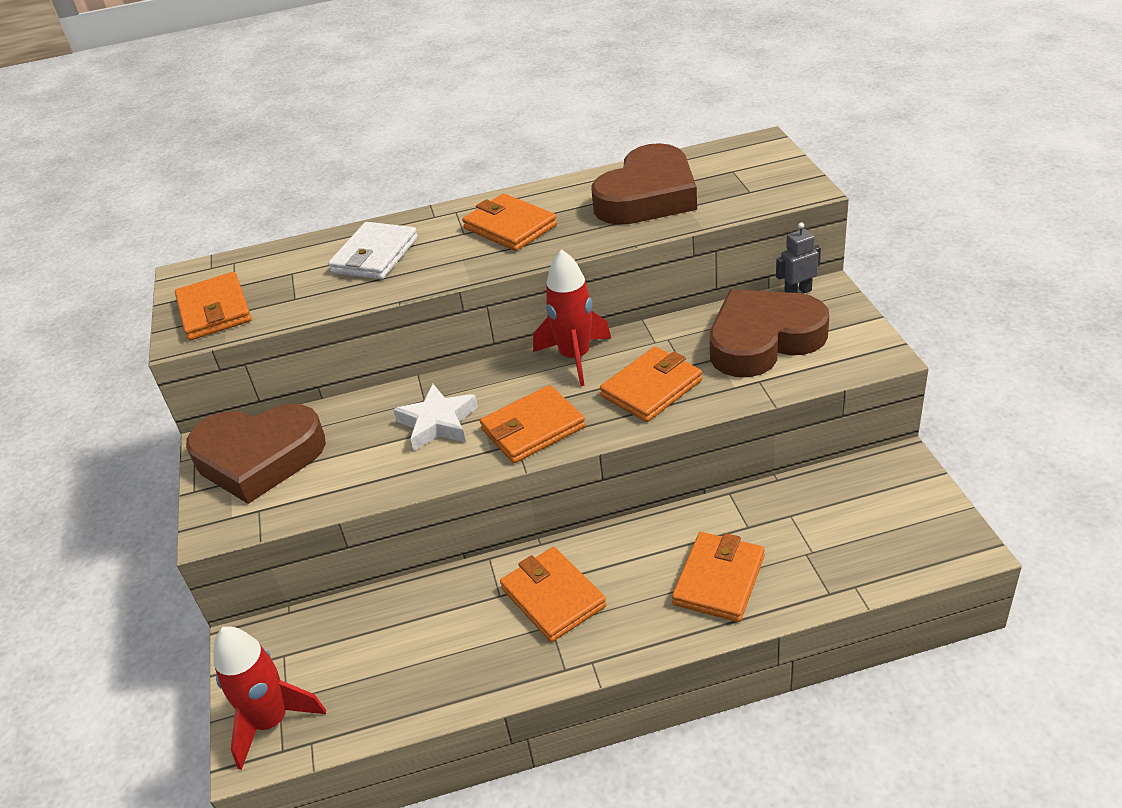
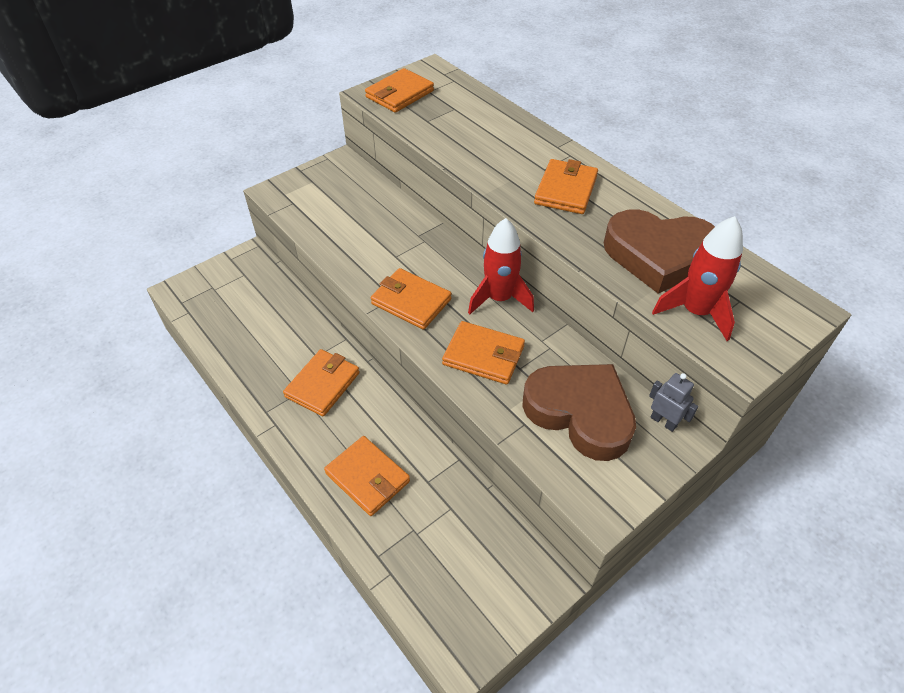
camera: 60 degrees right, 10 degrees up
brown heart [186,404,326,504] -> none
red rocket [214,626,326,770] -> red rocket moved to [652,216,743,341]
white wallet [328,222,418,279] -> none
white star [393,384,478,451] -> none
orange wallet [672,532,765,622] -> orange wallet turned 45 degrees clockwise [324,436,410,516]

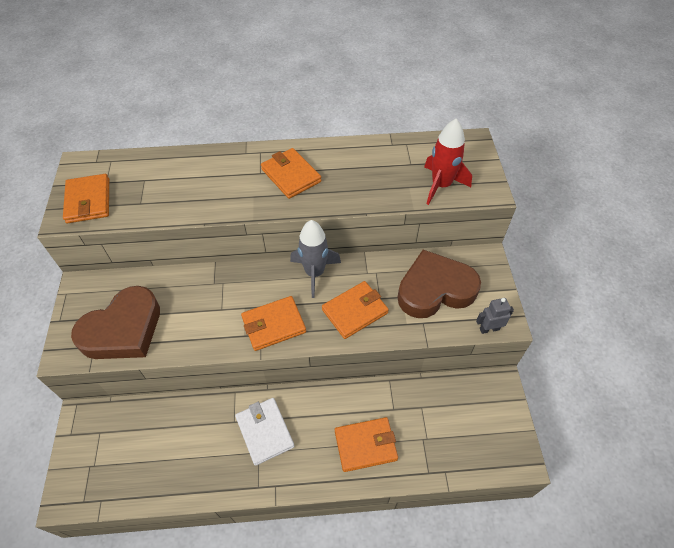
camera: 55 degrees left, 5 degrees up
orange wallet [283,349,360,416] -> white wallet [235,398,294,466]
red rocket [468,218,534,314] -> grey rocket [290,220,341,298]
brown heart [604,209,715,293] -> brown heart moved to [71,286,160,359]
grey robot [649,373,698,432] -> grey robot moved to [476,298,514,334]

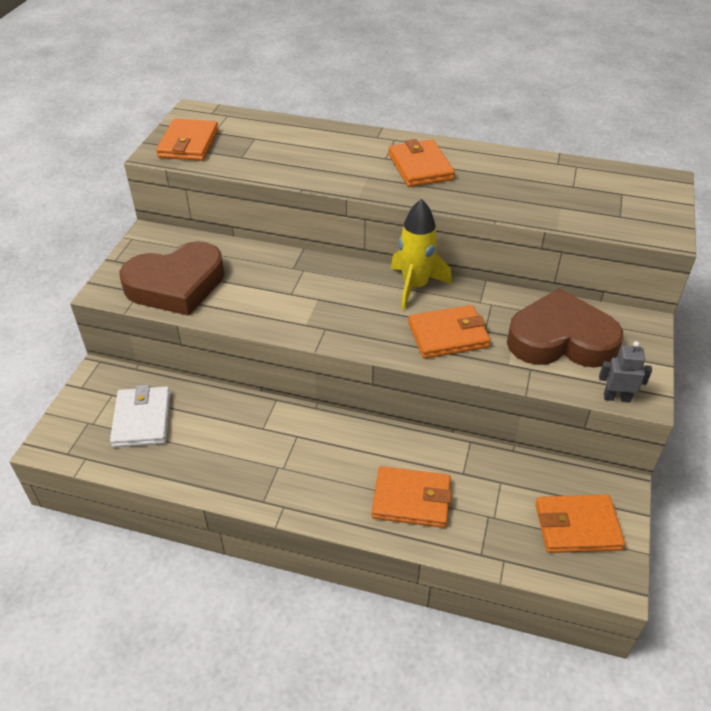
camera: 20 degrees right, 10 degrees down
white wallet [235,398,294,466] -> white wallet moved to [110,385,170,447]
orange wallet [241,296,306,351] -> orange wallet moved to [535,495,625,553]
grey rocket [290,220,341,298] -> yellow rocket [391,199,452,310]
red rocket [424,119,472,205] -> none

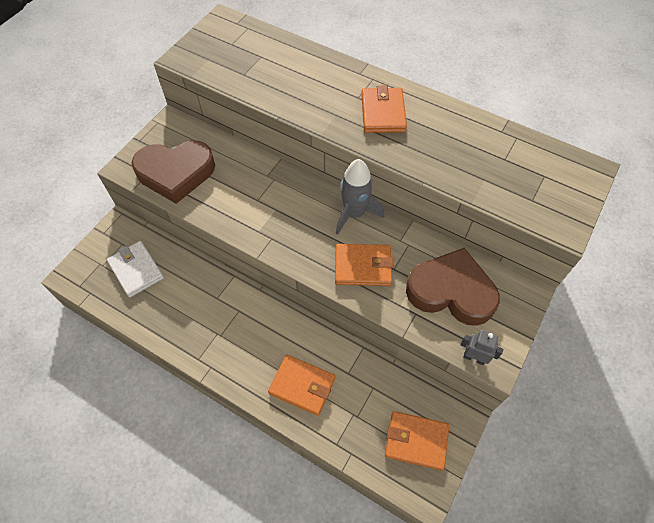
camera: 15 degrees right, 15 degrees up
white wallet [110,385,170,447] -> white wallet turned 45 degrees counterclockwise [107,241,164,297]
orange wallet [156,119,219,161] -> none
yellow rocket [391,199,452,310] -> grey rocket [336,159,384,235]

